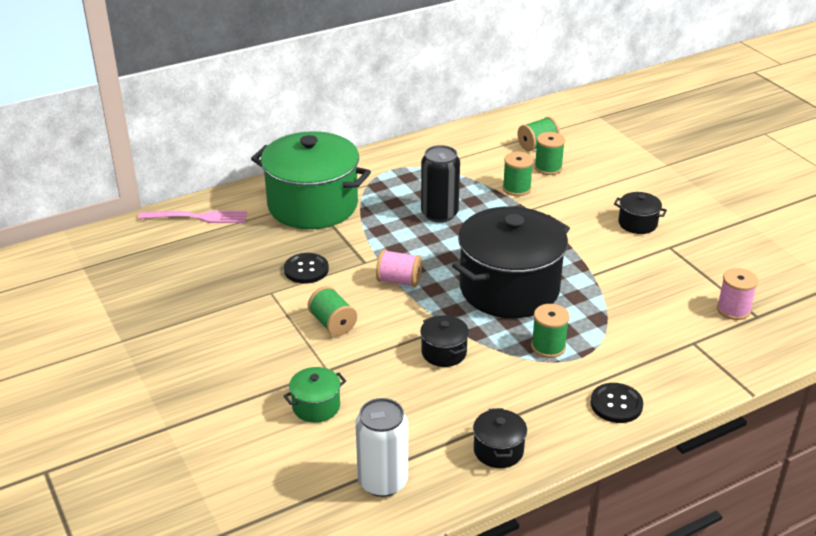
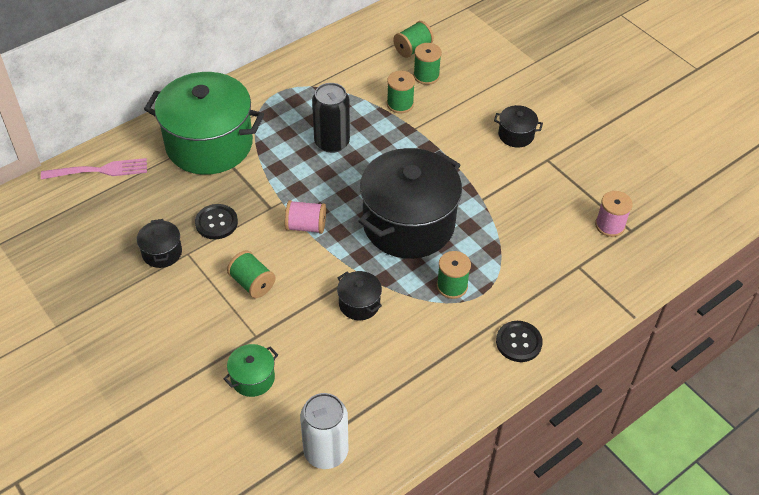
camera: 10 degrees left, 15 degrees up
black pot [473,408,527,468] -> black pot moved to [137,219,182,268]

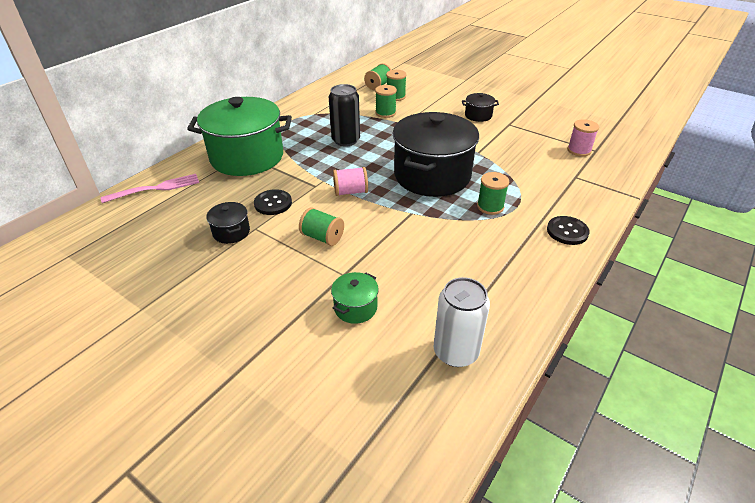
camera: 15 degrees left, 10 degrees down
black pot [337,271,382,320] -> none

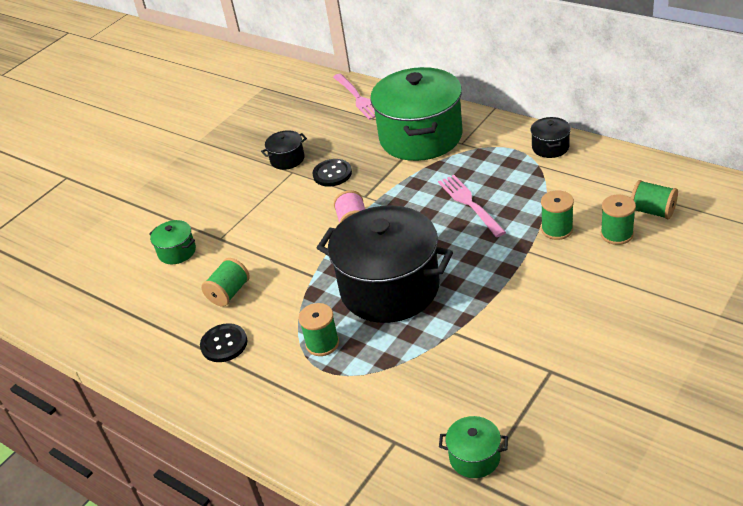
camera: 95 degrees right, 0 degrees up
green spool [299,207,344,246] -> green spool moved to [201,258,250,307]
black can [329,84,360,147] -> pink fork [438,175,506,237]
white can [434,277,490,367] -> none
black pot [462,93,499,122] -> black pot moved to [530,117,571,158]
black button [547,216,590,245] -> black button moved to [200,323,247,362]
pink spool [567,119,599,157] -> green pot [439,416,508,478]

